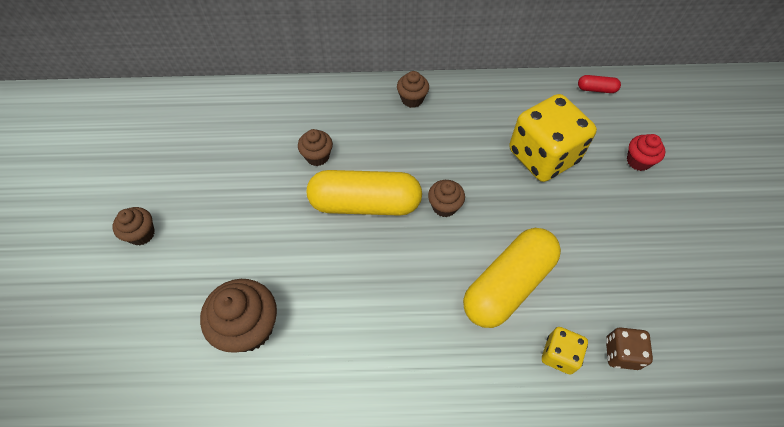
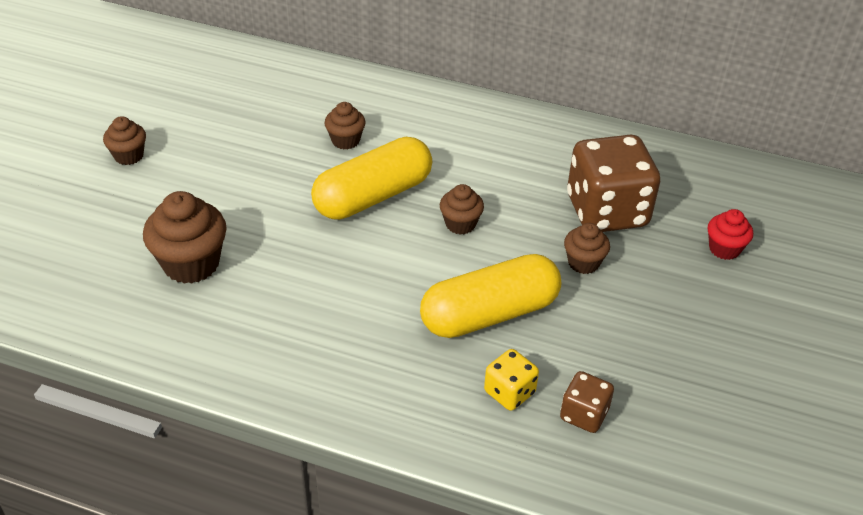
camera: 20 degrees right, 15 degrees down
yellow capsule [307,170,422,216] -> yellow capsule turned 60 degrees counterclockwise [311,137,432,220]
brown cupcake [397,71,429,108] -> brown cupcake moved to [564,223,610,274]
yellow dice [509,94,597,182] -> brown dice [567,135,660,232]
red capsule [578,75,621,93] -> none

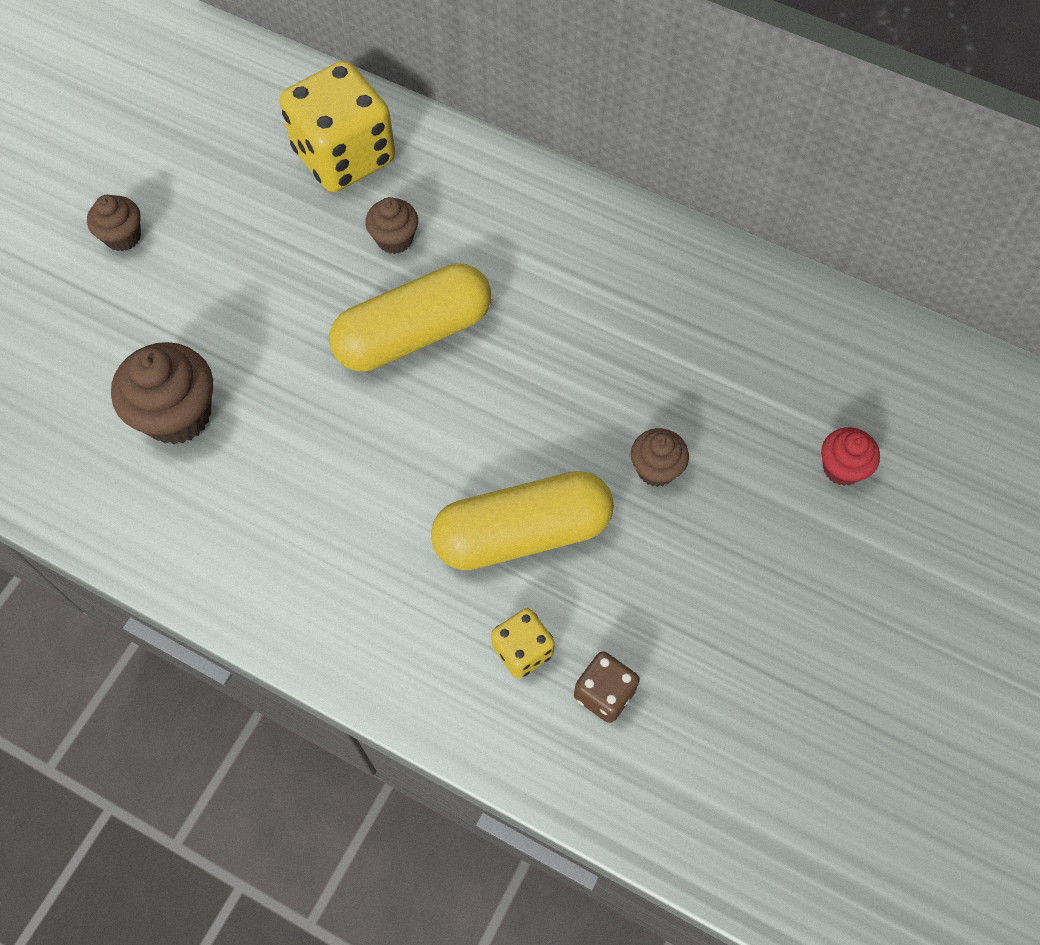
camera: 10 degrees right, 20 degrees up
brown cupcake [440,184,484,235] -> none
brown dice [567,135,660,232] -> none
none -> yellow dice [280,61,395,192]

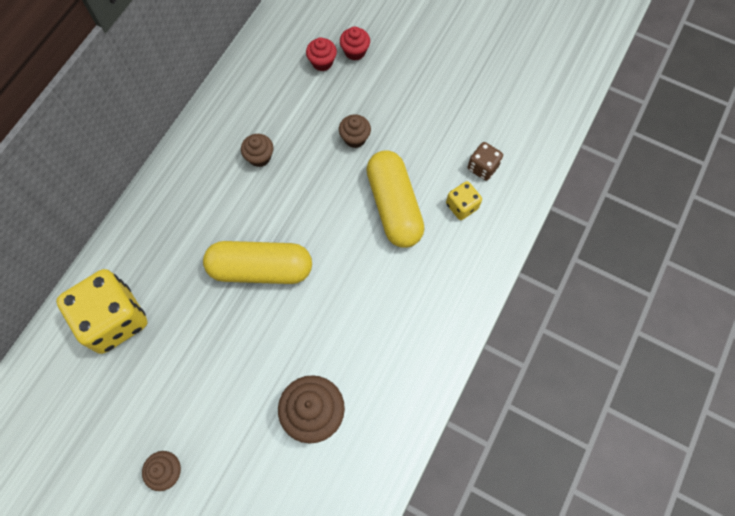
camera: 90 degrees left, 5 degrees up
yellow capsule [329,263,491,372] -> yellow capsule turned 60 degrees counterclockwise [203,241,312,284]
brown cupcake [365,197,418,254] -> brown cupcake moved to [241,134,273,167]
none -> red cupcake [306,37,337,71]

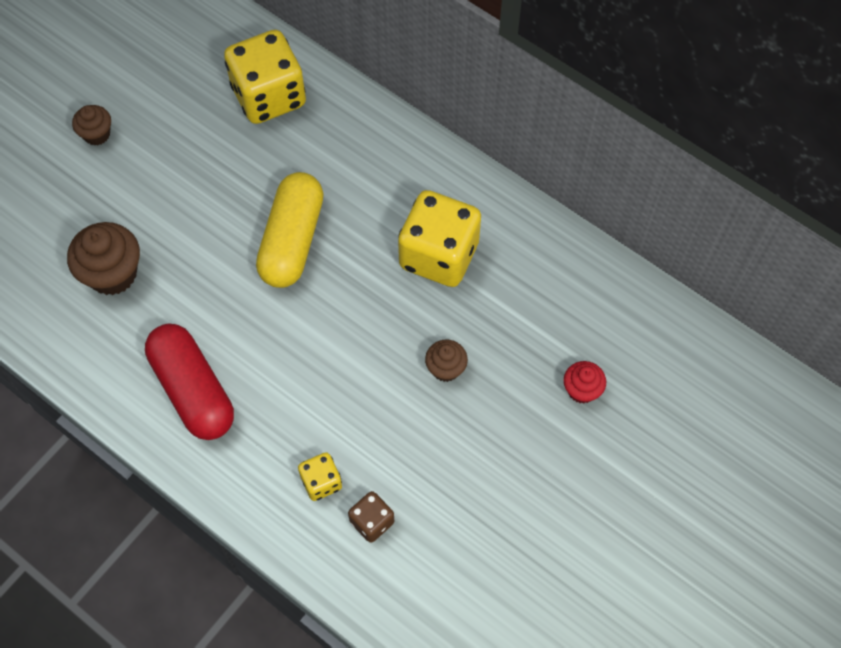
camera: 100 degrees right, 5 degrees down
brown cupcake [241,134,273,167] -> yellow dice [398,190,481,287]
red cupcake [306,37,337,71] -> none
yellow capsule [366,150,425,248] -> none
none -> red capsule [145,324,234,440]

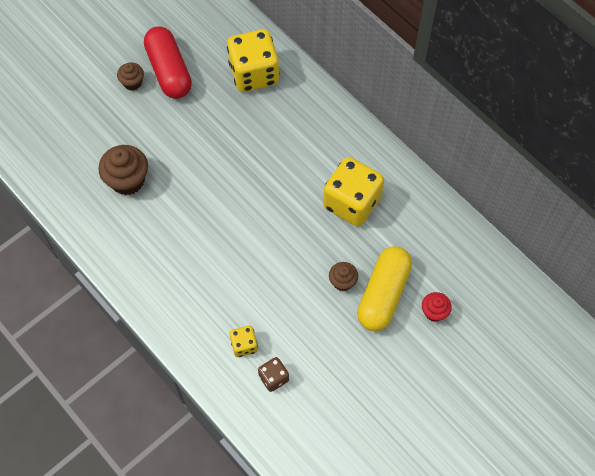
camera: 10 degrees right, 0 degrees up
red capsule [145,324,234,440] -> red capsule moved to [144,26,192,99]
yellow capsule [256,172,324,288] -> yellow capsule moved to [357,246,412,331]

